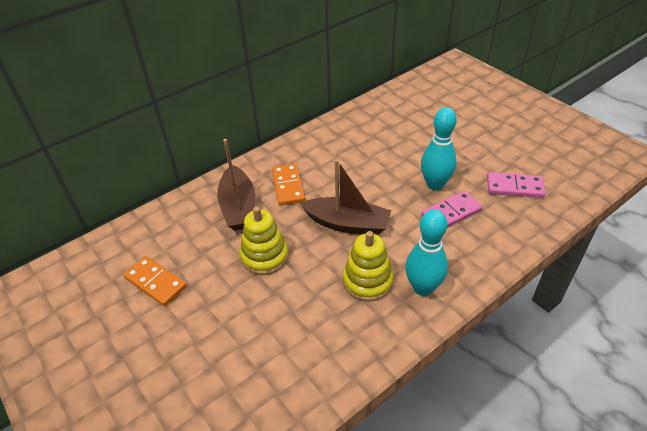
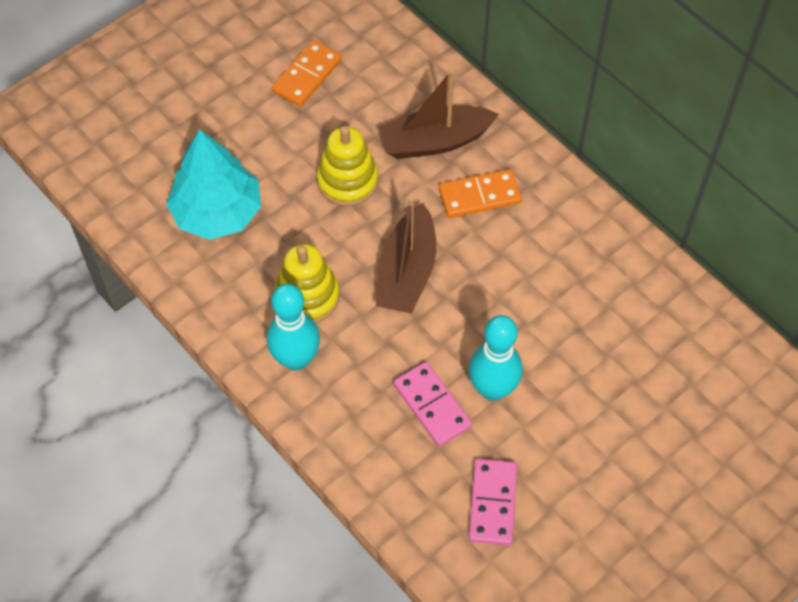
camera: 85 degrees right, 15 degrees up
none -> turquoise tree [166,129,261,240]

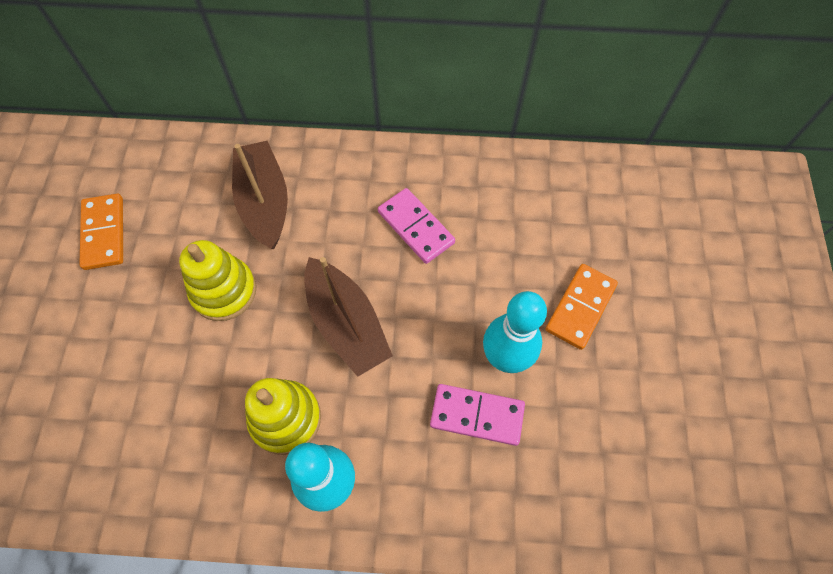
camera: 45 degrees left, 5 degrees up
turquoise tree [166,129,261,240] -> none
brown boat [378,70,499,159] -> brown boat turned 135 degrees clockwise [232,141,288,249]
orange domino [439,169,522,218] -> orange domino moved to [546,264,618,350]
pink domino [469,459,517,546] -> pink domino moved to [378,188,455,264]

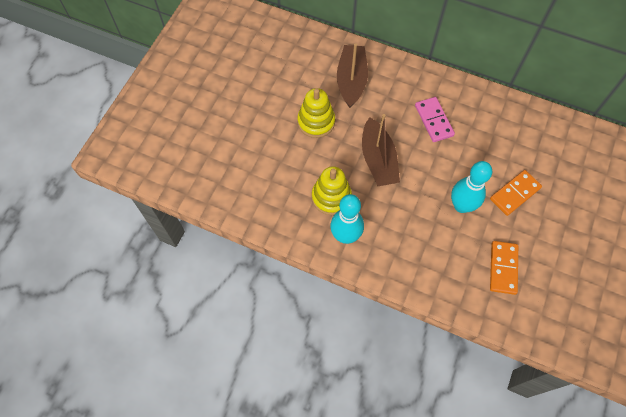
camera: 20 degrees right, 0 degrees up
orange domino [79,194,123,270] -> orange domino moved to [490,241,518,295]
pink domino [430,384,525,446] -> none

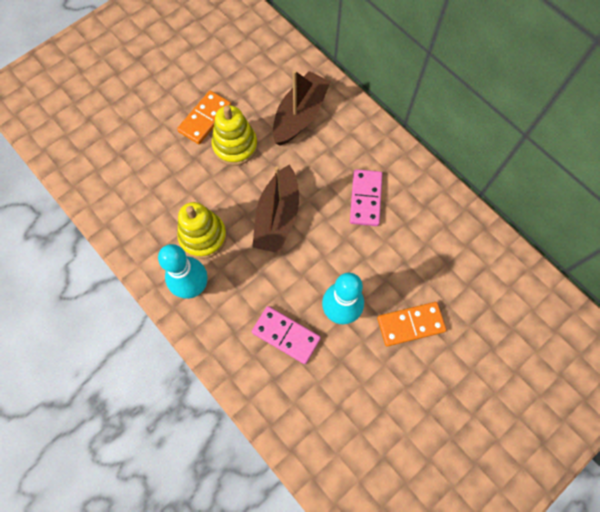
camera: 25 degrees right, 5 degrees up
orange domino [490,241,518,295] -> orange domino moved to [177,91,231,144]
none -> pink domino [252,306,321,364]

